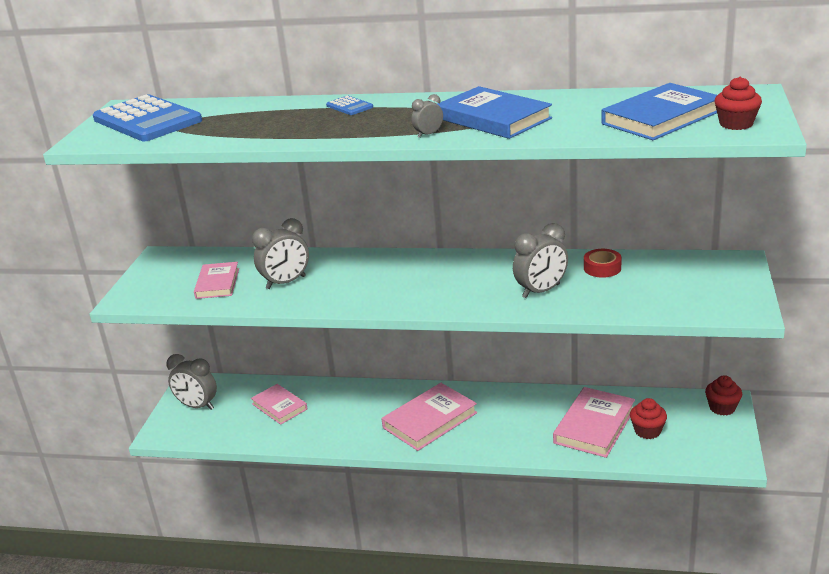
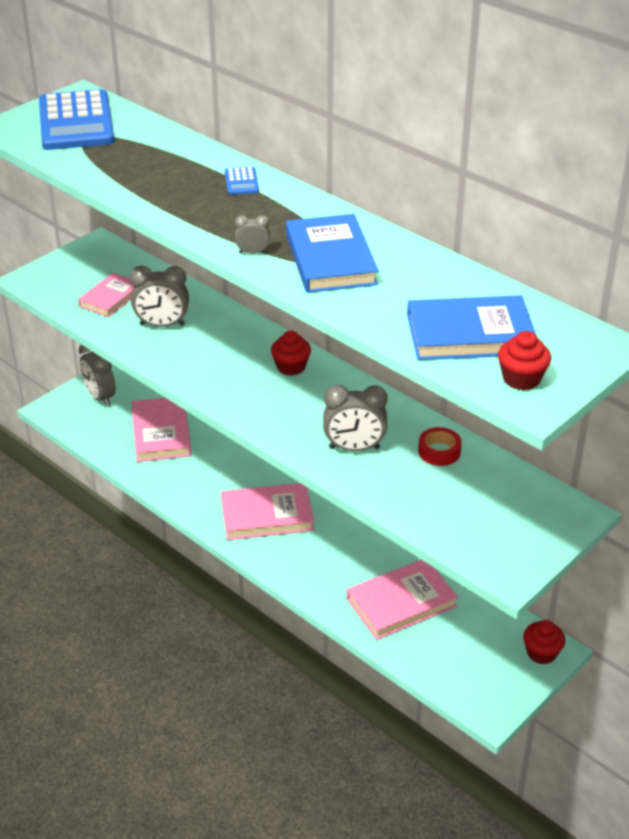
camera: 30 degrees right, 10 degrees up
pink book [251,384,307,425] -> pink book [131,398,192,462], size x1.55
red cupcake [630,398,667,439] -> red cupcake moved to [271,331,311,376]

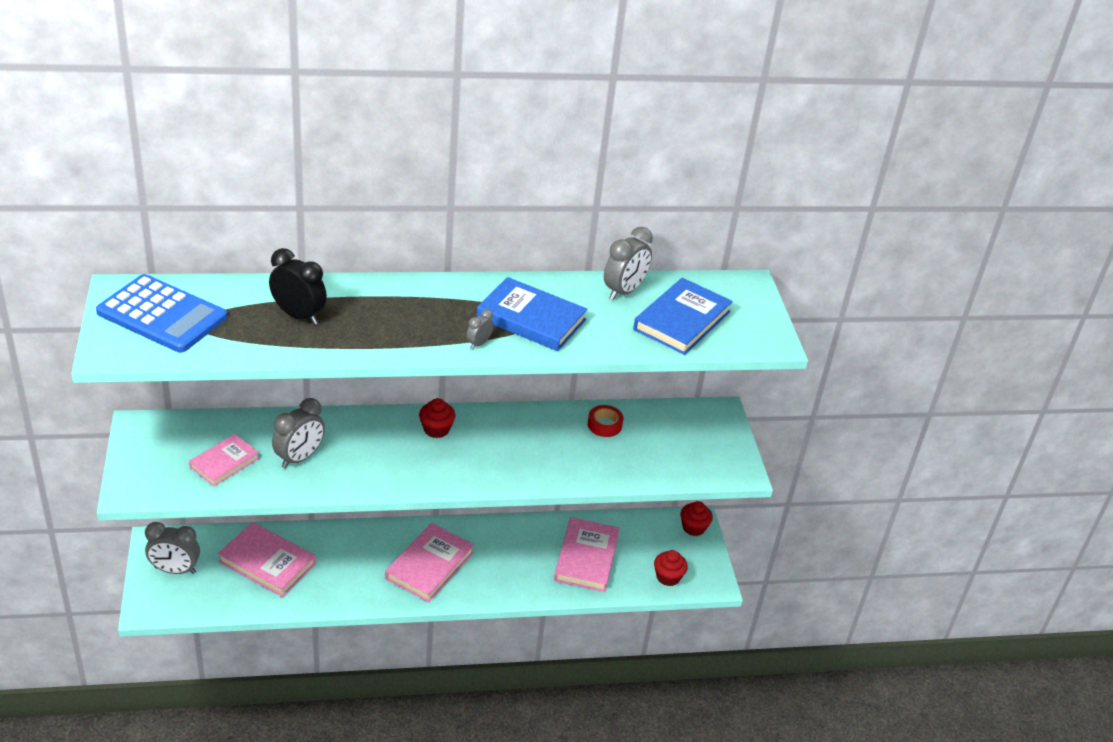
camera: 55 degrees left, 0 degrees up
pink book [78,272,134,317] -> pink book turned 60 degrees clockwise [189,434,260,486]
blue calculator [225,167,259,195] -> none
grey clock [323,385,388,451] -> grey clock moved to [604,227,653,300]
red cupcake [498,331,551,390] -> red cupcake moved to [654,550,688,586]
none -> black clock [269,248,327,325]

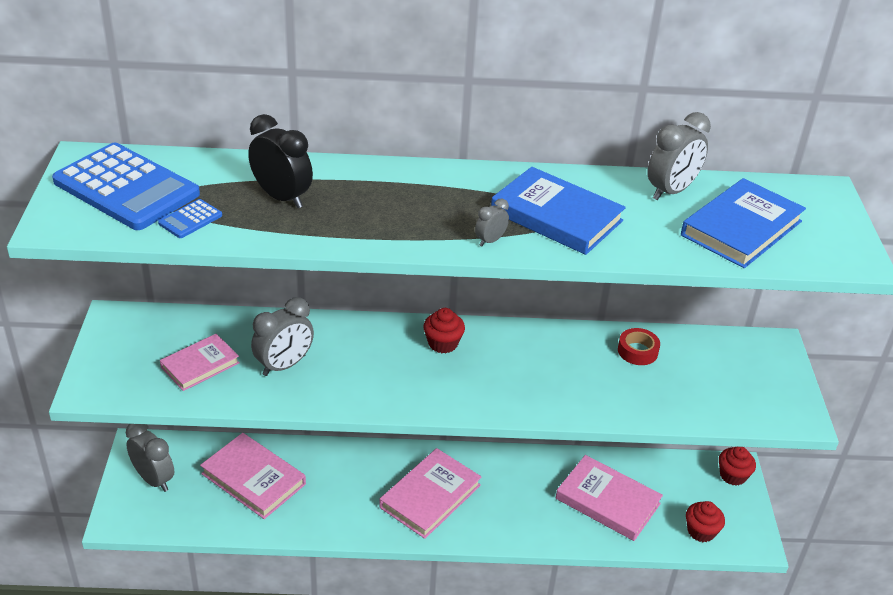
camera: 10 degrees right, 0 degrees up
grey clock [145,522,200,574] -> grey clock turned 150 degrees counterclockwise [126,424,174,492]
pink book [554,517,620,592] -> pink book turned 75 degrees counterclockwise [556,455,663,541]
none -> blue calculator [158,199,222,238]

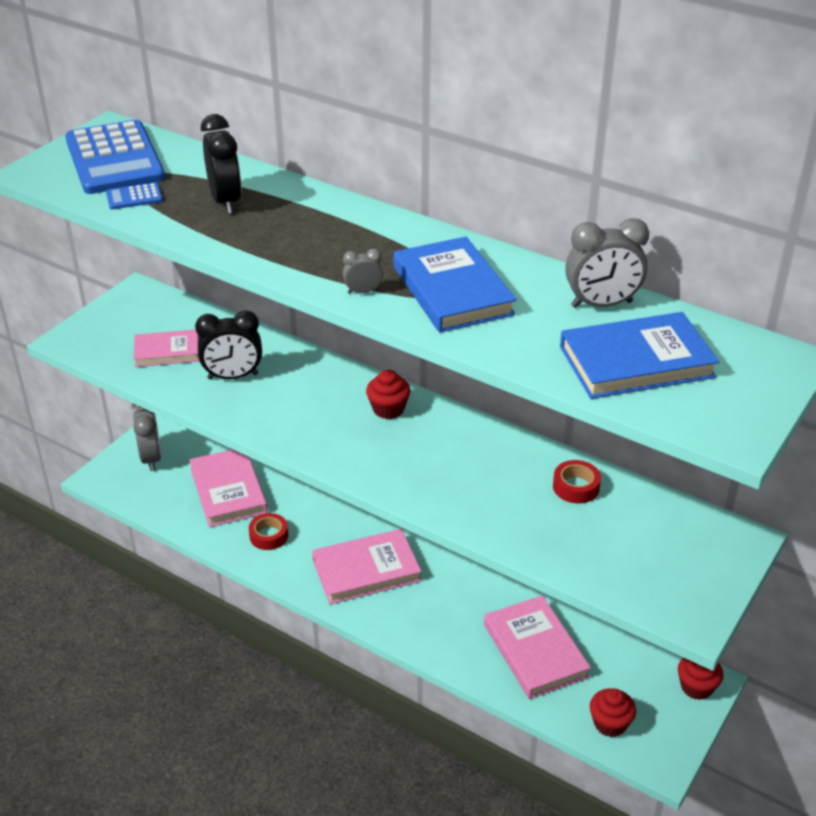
camera: 35 degrees right, 0 degrees up
grey clock [251,297,314,376] -> black clock [195,310,262,380]
none -> red tape [249,513,288,550]

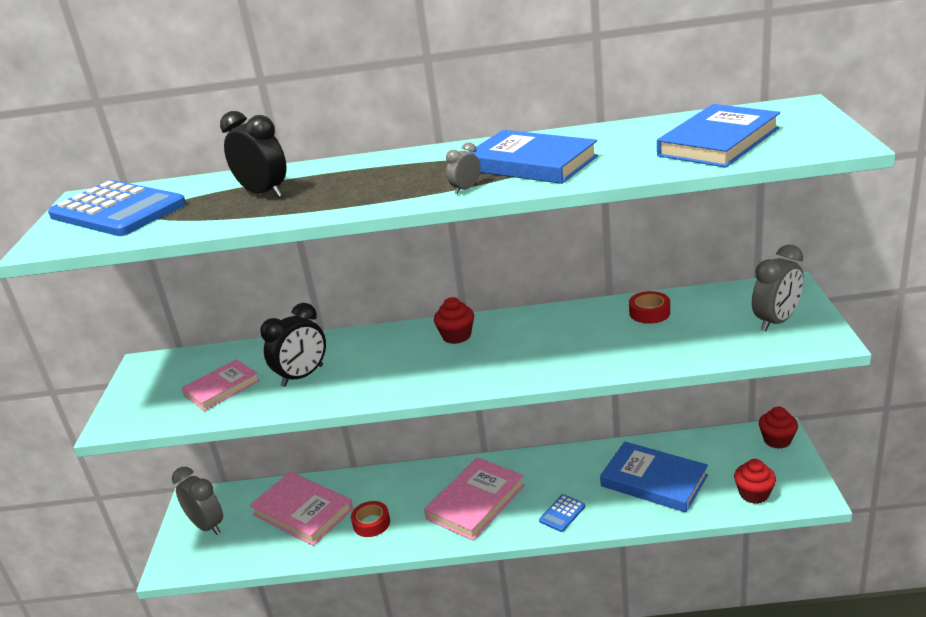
camera: 30 degrees left, 10 degrees down
blue calculator [106,183,163,209] -> blue calculator moved to [539,494,585,532]
pink book [484,595,591,699] -> blue book [600,442,708,512]
grey clock [565,218,649,308] -> grey clock moved to [752,245,804,331]

